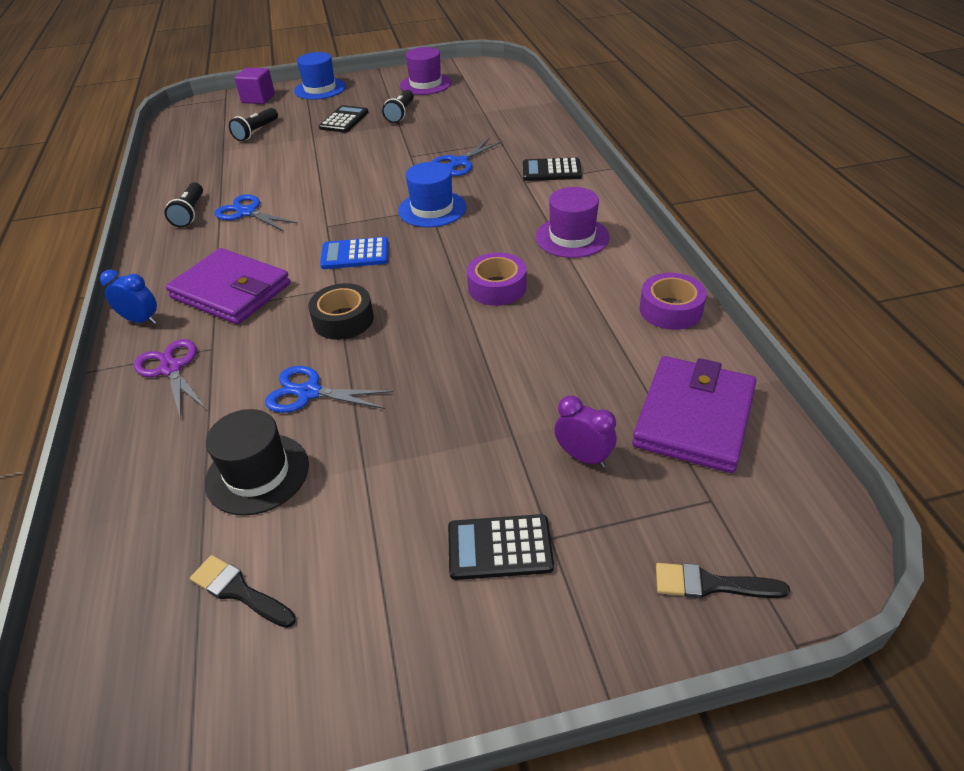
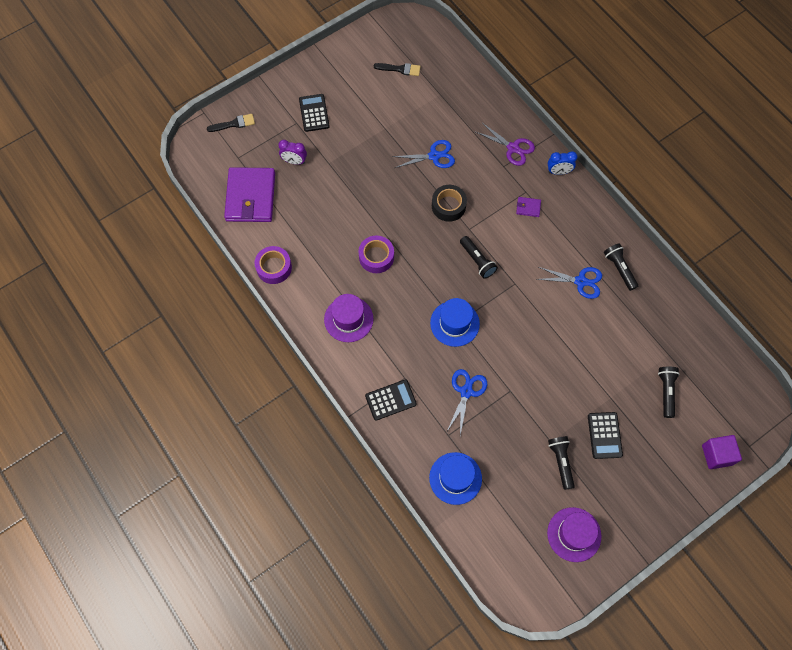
camera: 155 degrees right, 25 degrees up
purple wallet [166,248,290,324] -> purple wallet [516,197,541,217], size x0.40
black hat [205,409,309,515] -> none
blue hat [294,52,346,100] -> blue hat moved to [429,452,482,505]
blue calculator [320,237,388,269] -> black flashlight [460,236,498,279]
black calculator [448,514,554,580] -> black calculator turned 75 degrees counterclockwise [299,94,330,132]

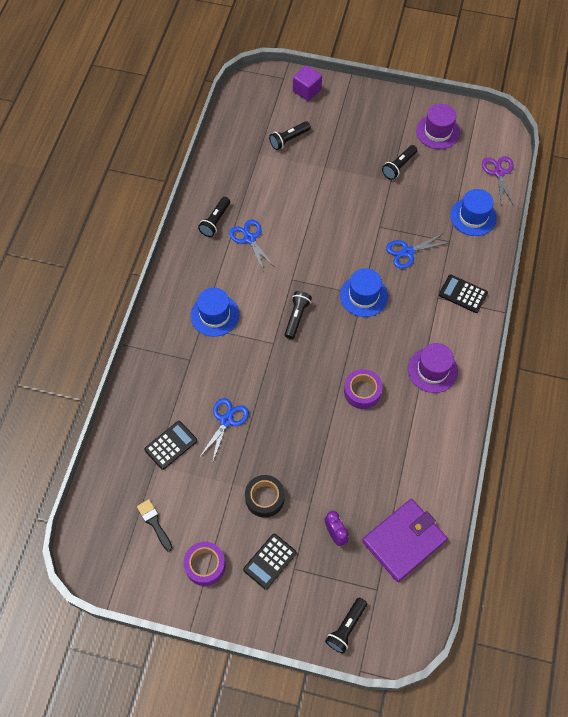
camera: 130 degrees left, 5 degrees down
black brush [207,114,255,132] -> black flashlight [325,598,367,654]
purple tape [254,246,292,284] -> purple tape moved to [184,542,226,586]
blue scissors [392,140,455,168] -> blue scissors turned 75 degrees clockwise [199,398,249,463]
black tape [432,185,467,222] -> black tape moved to [245,475,285,518]
purple scissors [476,123,535,166] -> purple scissors moved to [482,156,514,206]
purple wallet [516,197,541,217] -> blue hat [191,288,239,337]
blue clock [548,151,577,175] -> none
black calculator [588,412,623,459] -> black calculator moved to [144,421,197,470]

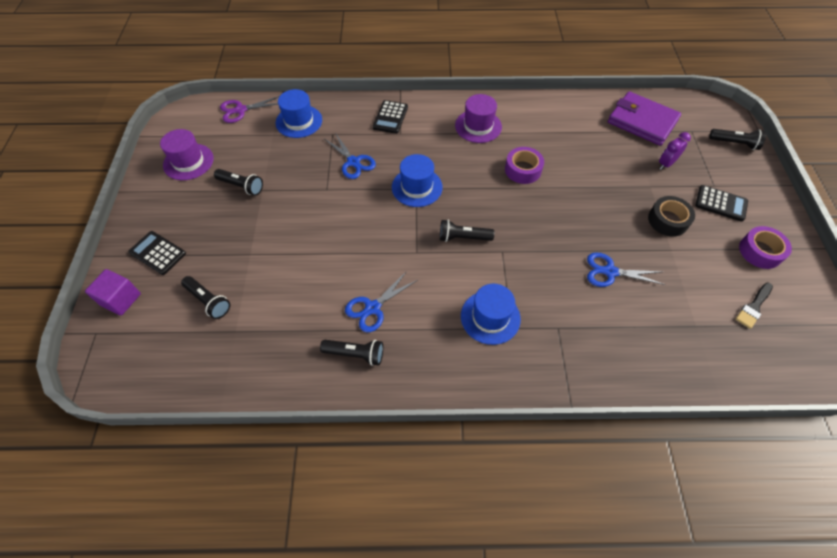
camera: 105 degrees left, 5 degrees down
black calculator [144,421,197,470] -> black calculator moved to [128,231,186,275]

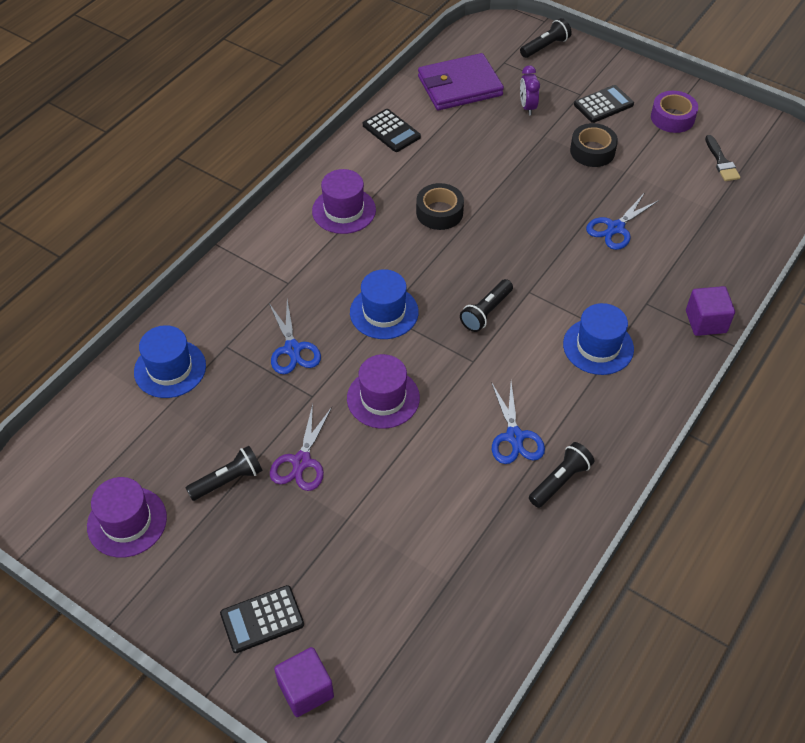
camera: 55 degrees left, 5 degrees down
black flashlight [181,276,230,319] -> none
purple scissors [220,96,279,123] -> purple scissors moved to [270,404,332,491]
blue scissors [325,133,376,179] -> blue scissors turned 75 degrees clockwise [269,300,321,374]
black calculator [373,100,408,134] -> black calculator moved to [363,109,421,152]
purple tape [505,147,544,184] -> black tape [416,183,464,230]
none -> purple hat [347,354,420,429]
none -> purple cube [686,286,735,336]

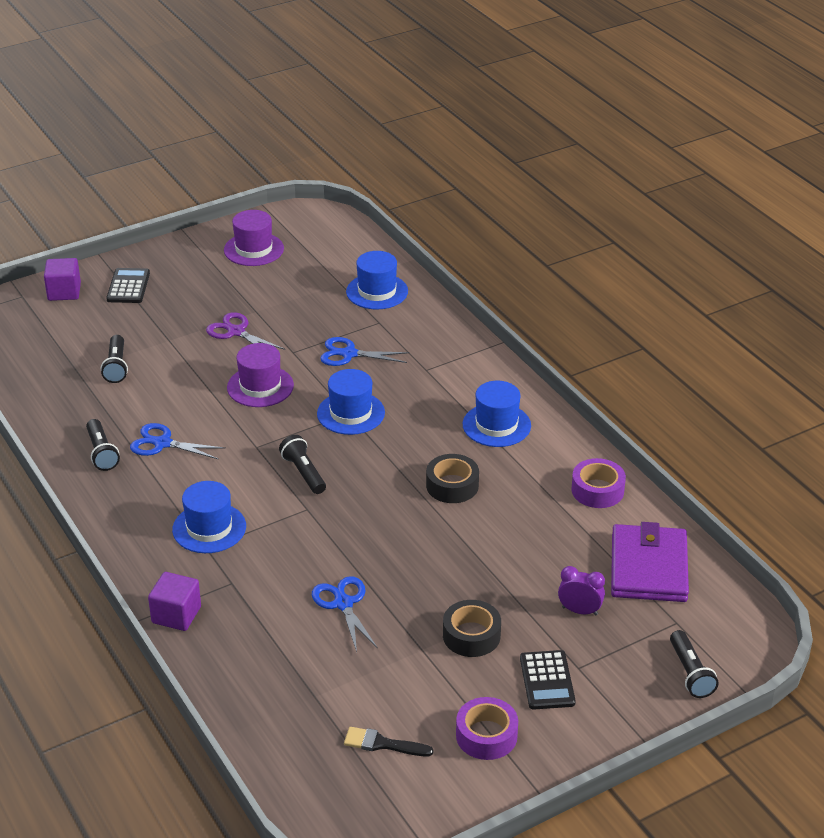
camera: 115 degrees right, 15 degrees down
black flashlight [186,446,263,501] -> black flashlight moved to [101,335,128,383]
purple hat [312,169,376,234] -> blue hat [463,381,531,447]
black calculator [363,109,421,152] -> purple tape [571,458,626,508]

